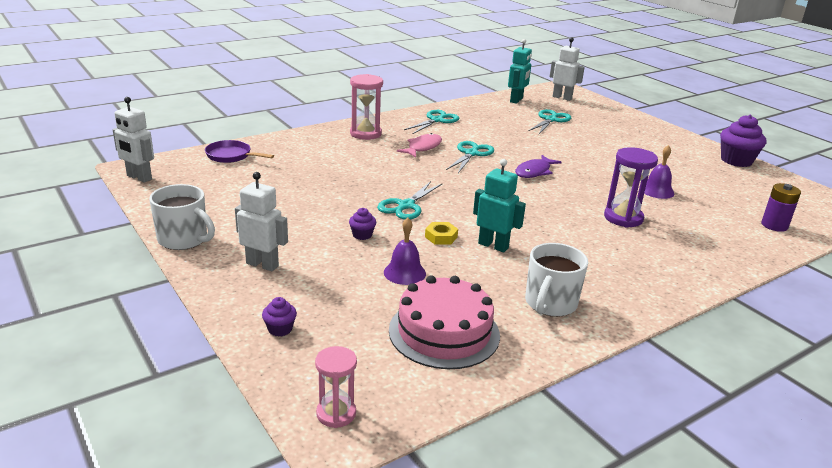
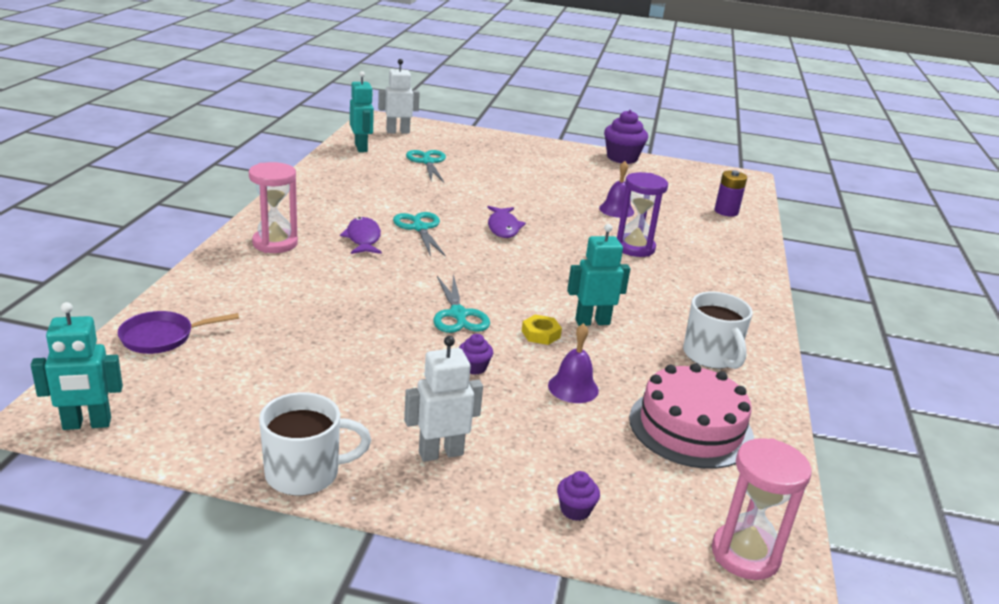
camera: 45 degrees left, 0 degrees up
white robot [113,97,154,183] -> turquoise robot [31,302,123,430]
pink hourglass [315,346,357,428] -> pink hourglass [712,438,812,580], size x1.52
pink fish [397,133,442,157] -> purple fish [340,217,382,254]
turquoise scissors [404,110,459,134] -> none

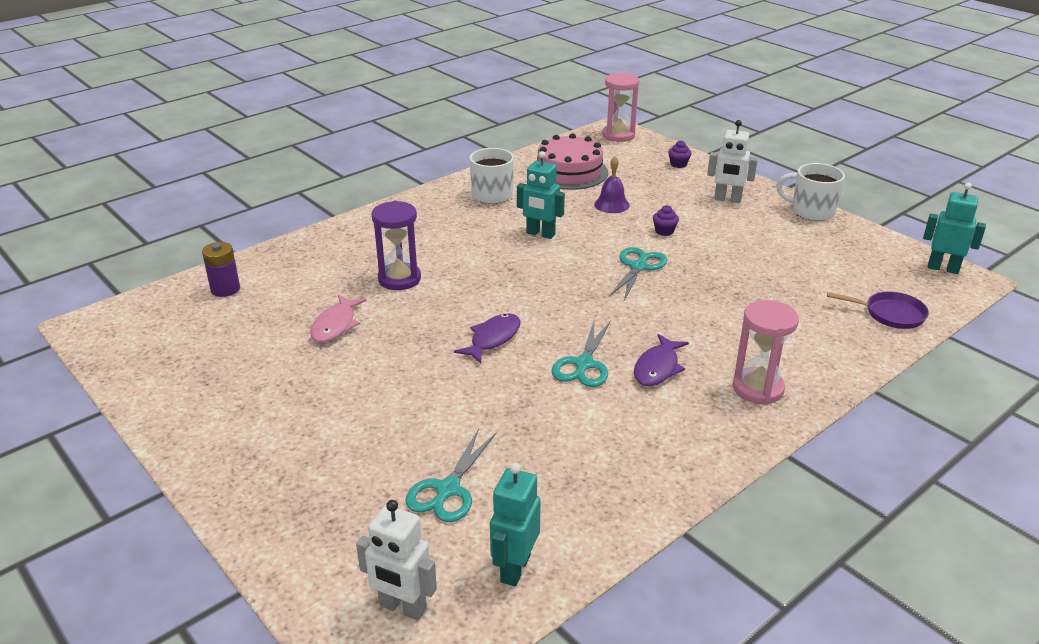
camera: 140 degrees left, 5 degrees up
yellow nut [522,315,562,345] -> none
purple bell [599,161,634,218] -> pink fish [310,295,367,342]
purple cupcake [604,110,648,164] -> none

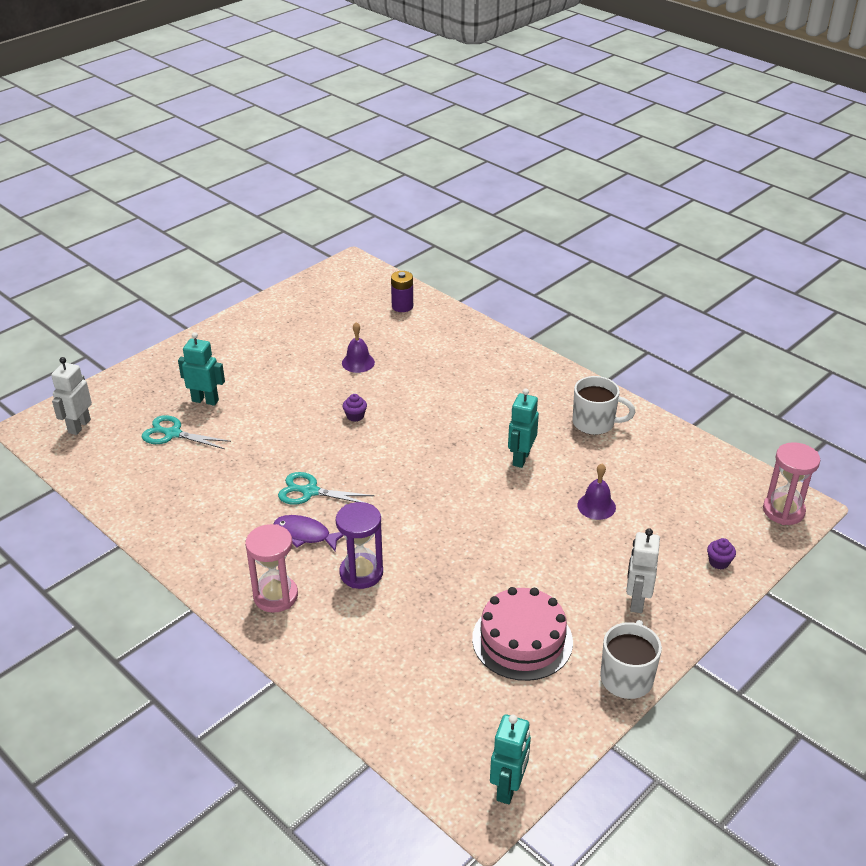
camera: 85 degrees right, 5 degrees up
pink fish [310,295,367,342] -> purple bell [342,322,375,373]
purple hourglass [371,201,421,290] -> purple hourglass moved to [336,502,383,589]
purple fish [454,313,521,363] -> none
turquoise robot [490,463,541,587] -> turquoise robot moved to [178,332,225,406]
pink cake [537,133,608,190] -> pink cake moved to [472,587,573,681]
turquoise scissors [609,247,667,301] -> none
purple cupcake [653,205,679,236] -> purple cupcake moved to [343,394,367,422]
purple pan [827,291,929,329] -> none

